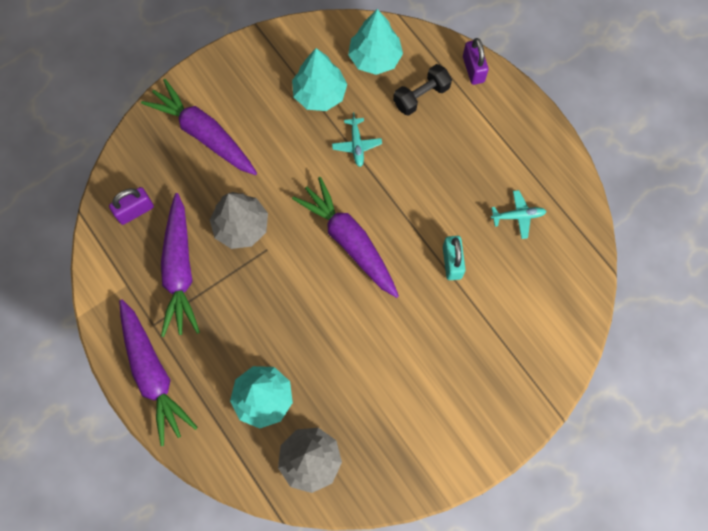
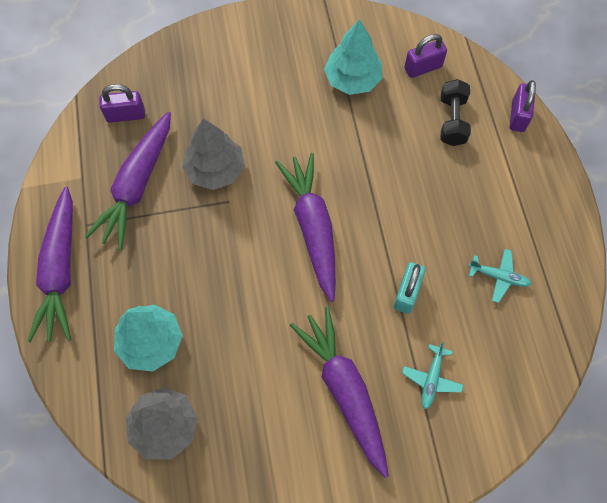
camera: 25 degrees right, 5 degrees down
purple carrot [141,79,257,175] -> purple carrot moved to [290,307,389,478]
turquoise plane [332,112,382,167] -> turquoise plane moved to [402,342,463,409]
turquoise tree [348,9,403,75] -> purple padlock [404,34,447,78]
black dumbbell [393,64,452,116] -> black dumbbell turned 75 degrees counterclockwise [441,79,471,146]

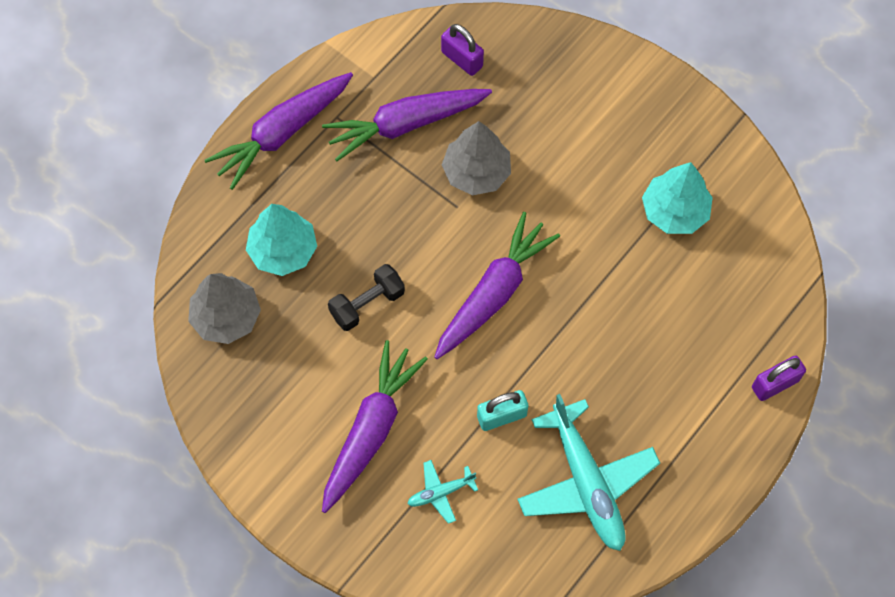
camera: 50 degrees right, 0 degrees up
purple padlock [404,34,447,78] -> none
black dumbbell [441,79,471,146] -> black dumbbell moved to [328,264,405,331]
turquoise plane [469,249,531,303] -> turquoise plane [517,394,660,551], size x2.19

